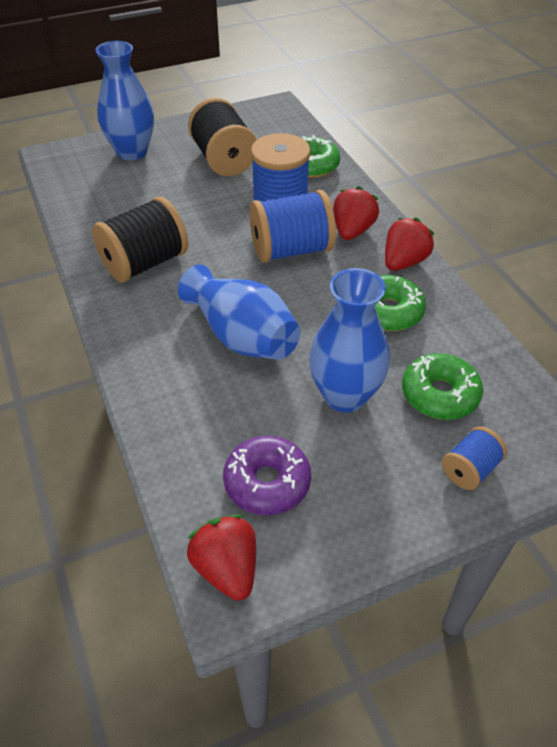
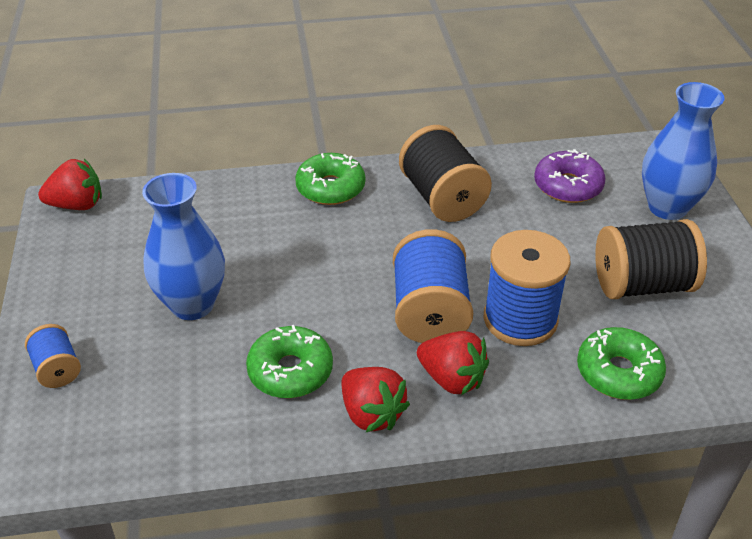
camera: 105 degrees right, 5 degrees down
blue vase [178,264,301,360] -> none
purple donut [223,436,311,515] -> purple donut moved to [534,149,606,203]
green donut [402,353,483,420] -> green donut moved to [295,153,365,205]

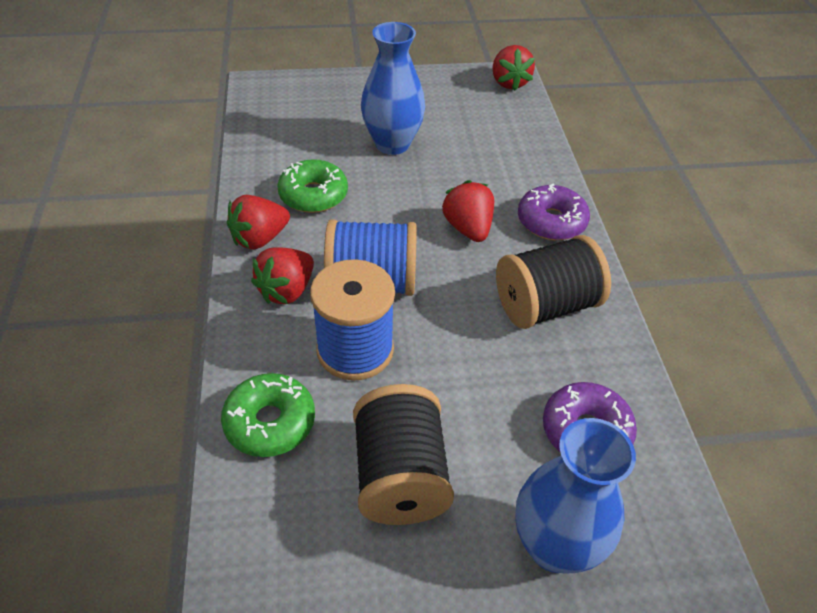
camera: 90 degrees right, 5 degrees up
blue spool [25,324,81,388] -> none
green donut [295,153,365,205] -> purple donut [518,184,590,240]
none -> red strawberry [442,180,494,242]

